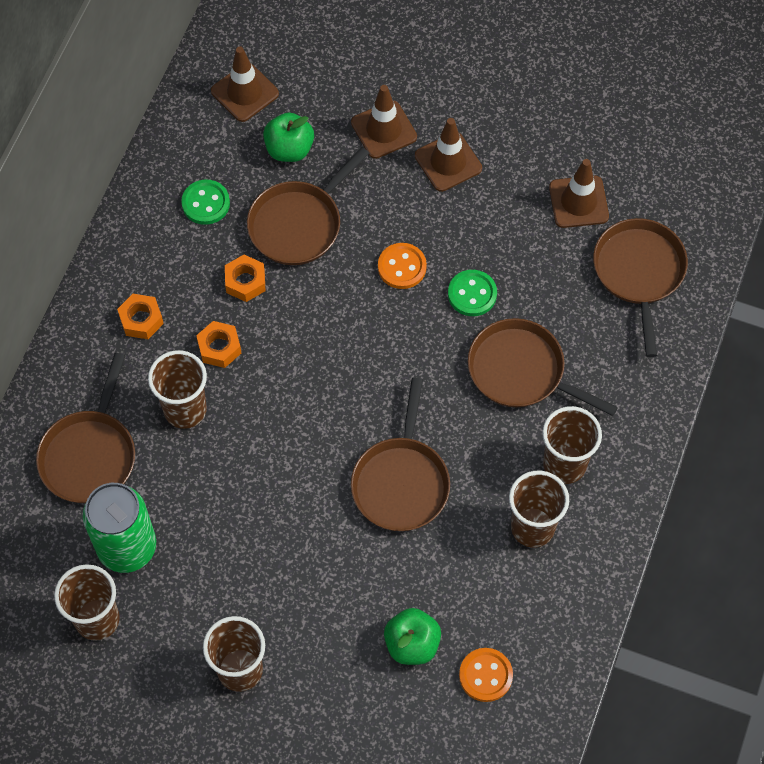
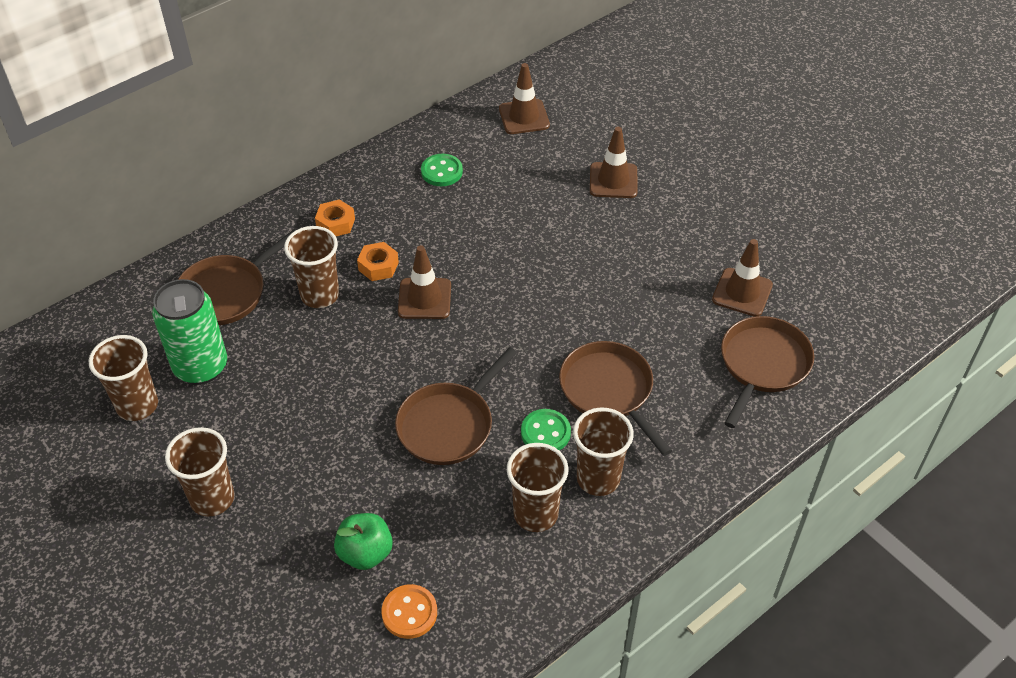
camera: 30 degrees right, 15 degrees down
orange nut [225,255,265,302] -> none
brown pan [247,147,370,265] -> none
green apple [263,112,314,162] -> none
orange button [378,243,427,289] -> none
brown traffic cone [415,118,482,192] -> brown traffic cone moved to [398,245,451,319]
green button [448,270,497,316] -> green button moved to [521,409,571,450]

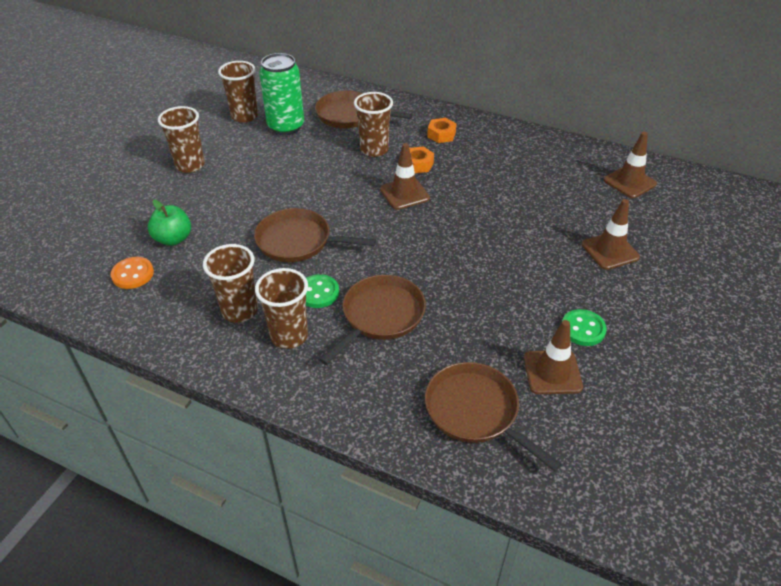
camera: 65 degrees right, 5 degrees down
green button [421,154,463,186] -> green button moved to [562,309,607,346]
brown pan [721,316,814,428] -> brown pan turned 135 degrees counterclockwise [425,362,562,471]

